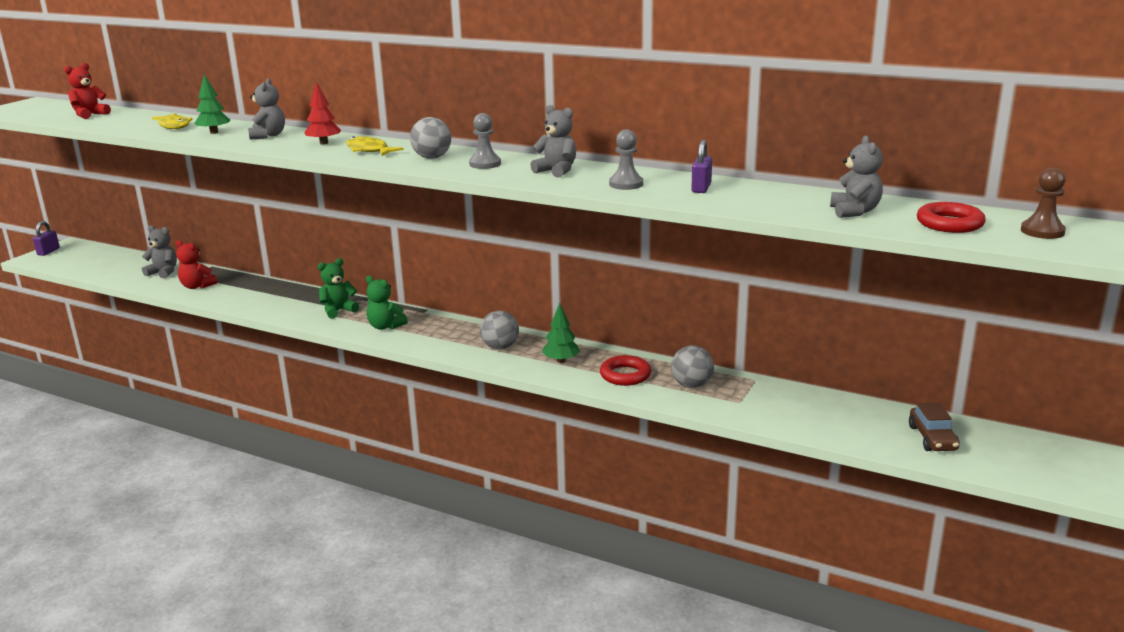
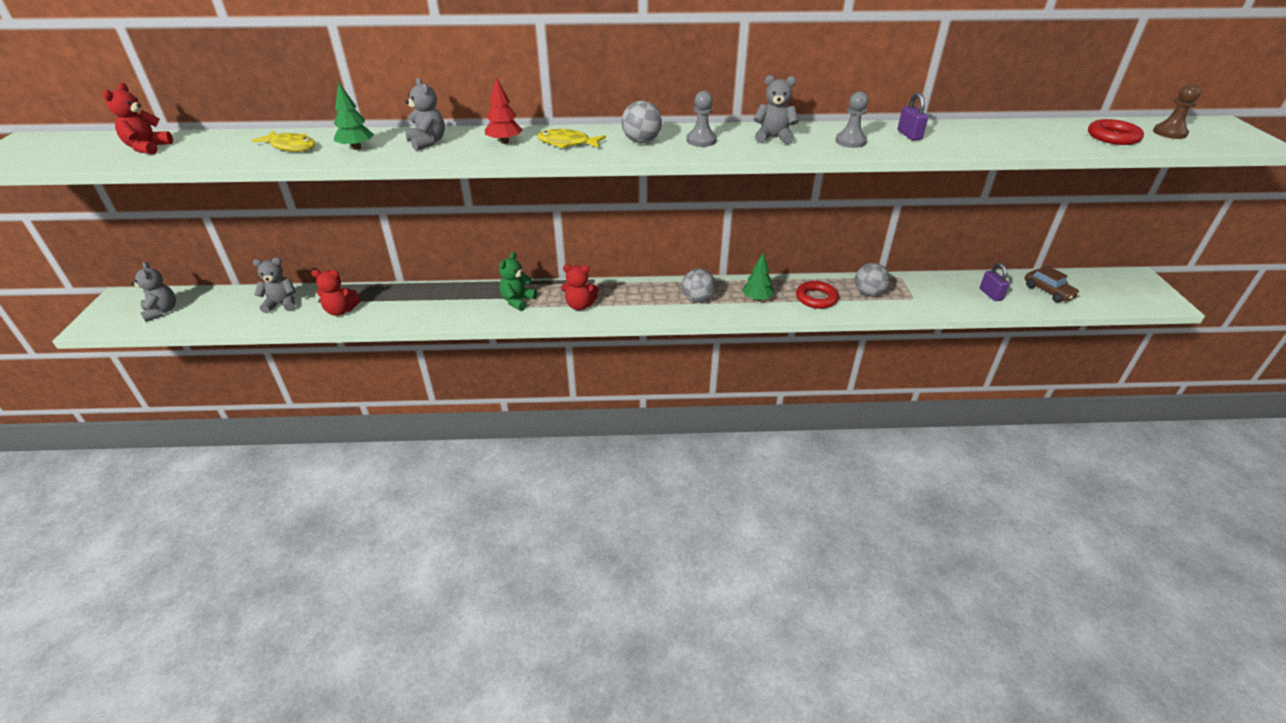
camera: 30 degrees left, 15 degrees up
purple padlock [33,221,60,256] -> purple padlock moved to [980,263,1010,301]
green teddy bear [366,276,408,330] -> red teddy bear [561,264,599,310]
grey teddy bear [830,136,883,218] -> grey teddy bear moved to [131,262,176,322]

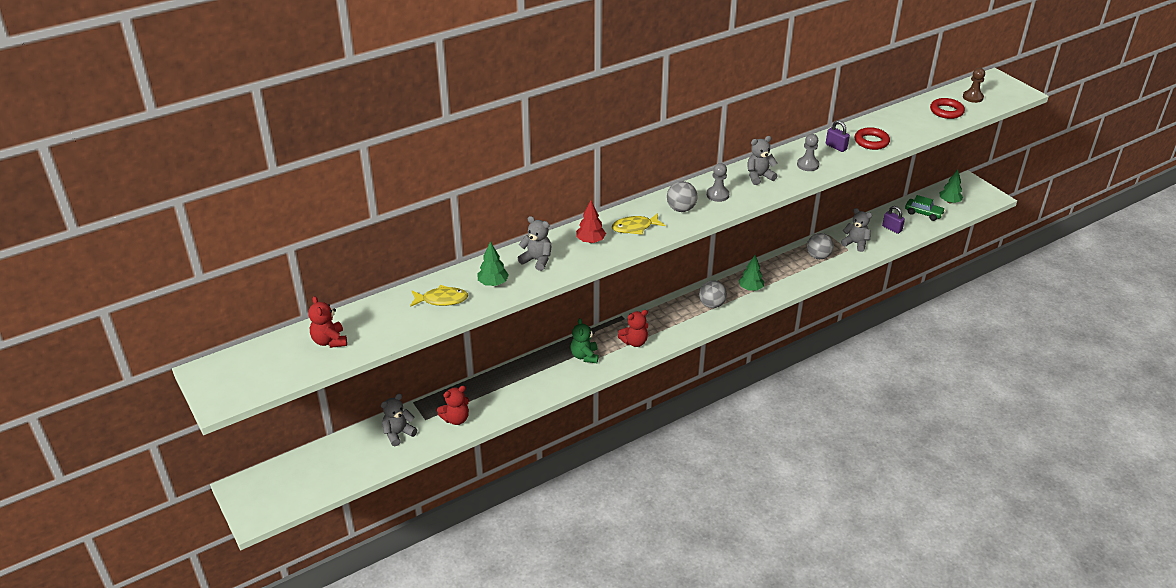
camera: 30 degrees left, 0 degrees up
grey teddy bear [131,262,176,322] -> grey teddy bear moved to [841,208,872,252]
red ring [796,281,839,309] -> red ring moved to [855,127,890,150]
brown car [1025,266,1080,303] -> green car [905,195,945,221]
none -> green tree [940,170,963,204]

